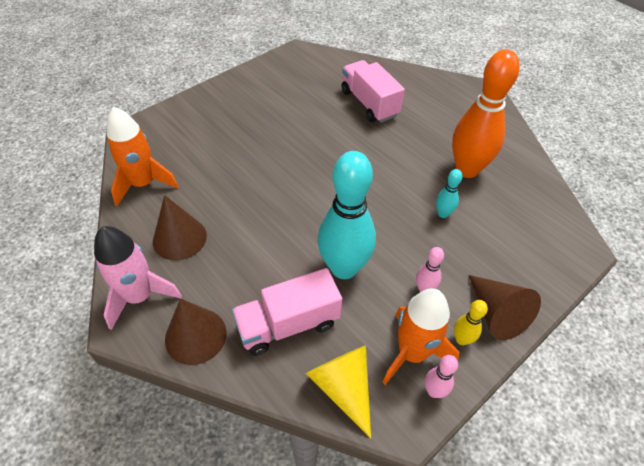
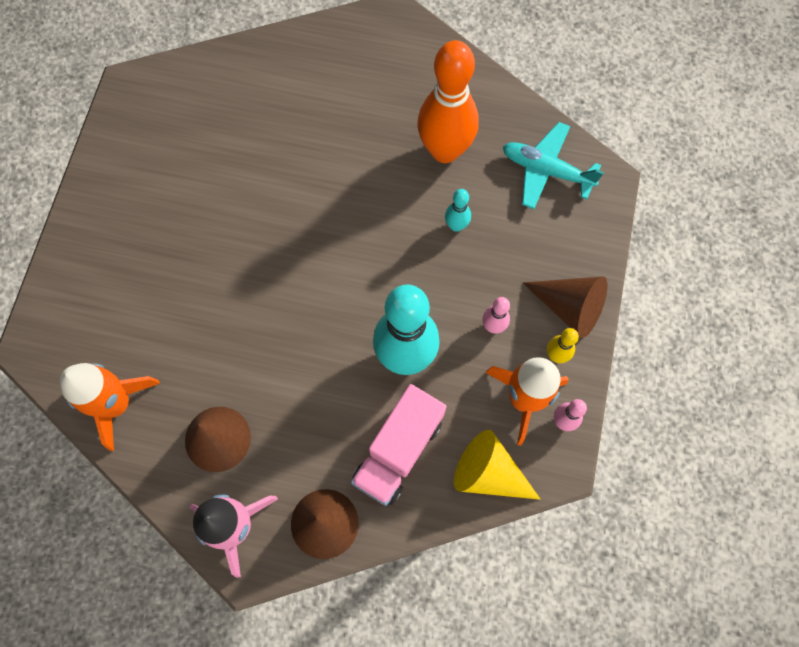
camera: 35 degrees left, 20 degrees up
pink truck [341,60,405,122] -> none
none -> turquoise plane [503,122,604,209]

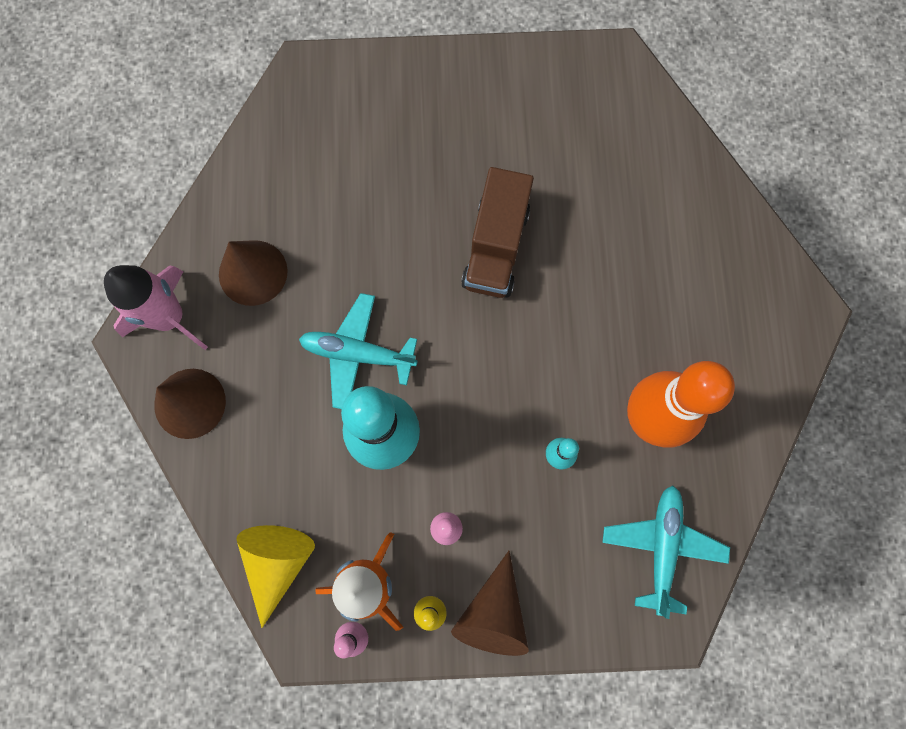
camera: 75 degrees right, 5 degrees up
orange rocket [60,363,160,451] -> none
pink truck [351,384,447,506] -> none
none -> turquoise plane [299,293,418,409]
none -> brown truck [461,167,534,298]

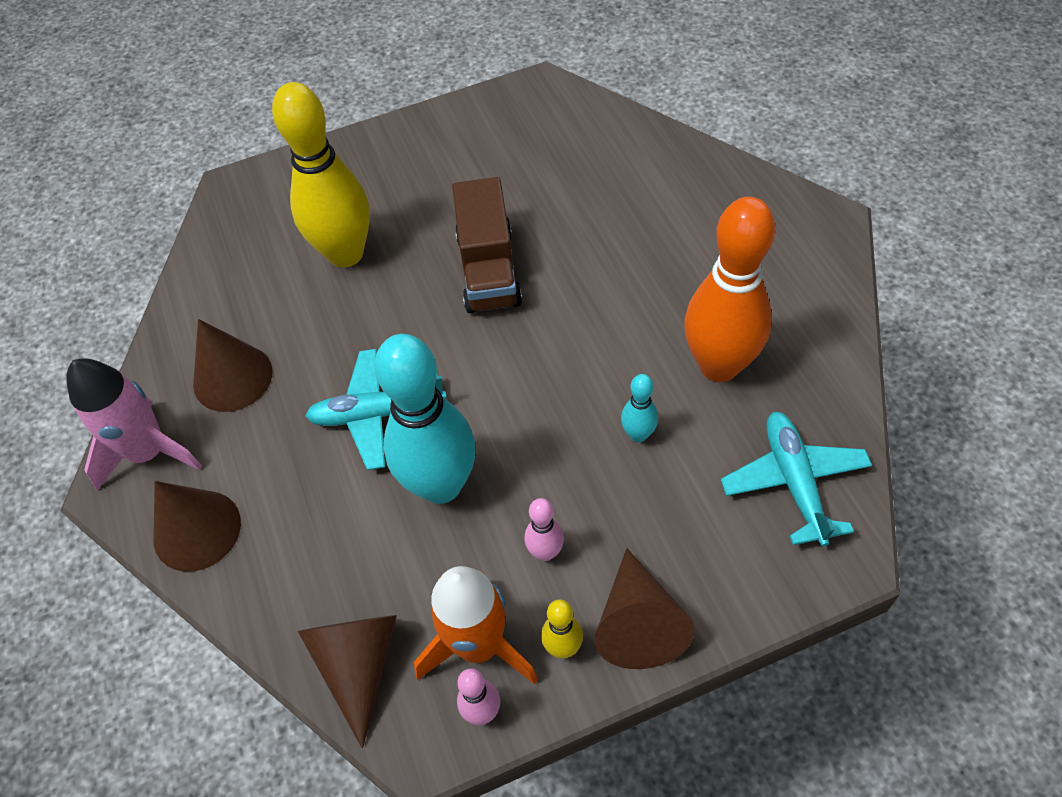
camera: 15 degrees left, 20 degrees down
yellow cone [236,525,315,628] -> brown cone [298,615,397,748]
none -> yellow bowling pin [272,82,370,268]

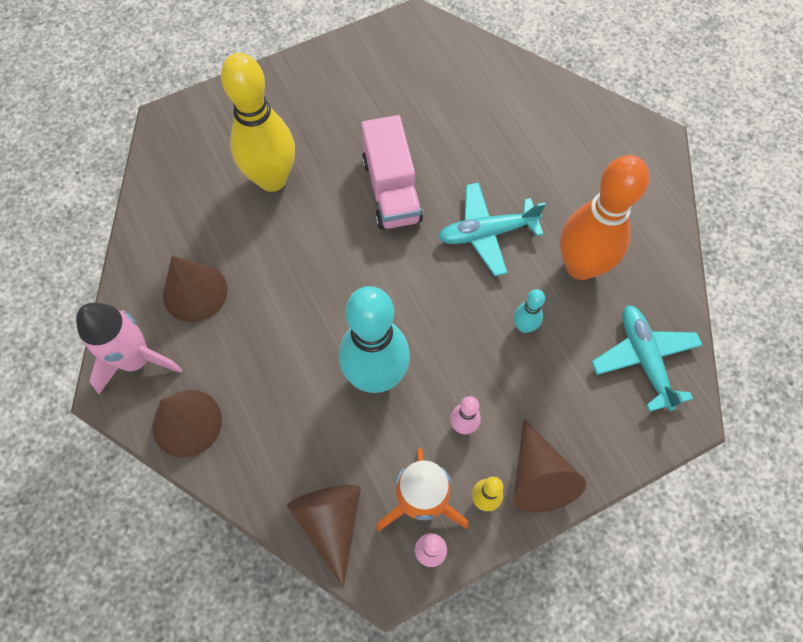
camera: 10 degrees left, 10 degrees up
turquoise plane [306,349,447,470] -> turquoise plane moved to [438,182,546,276]
brown truck [452,177,522,313] -> pink truck [361,115,423,230]

